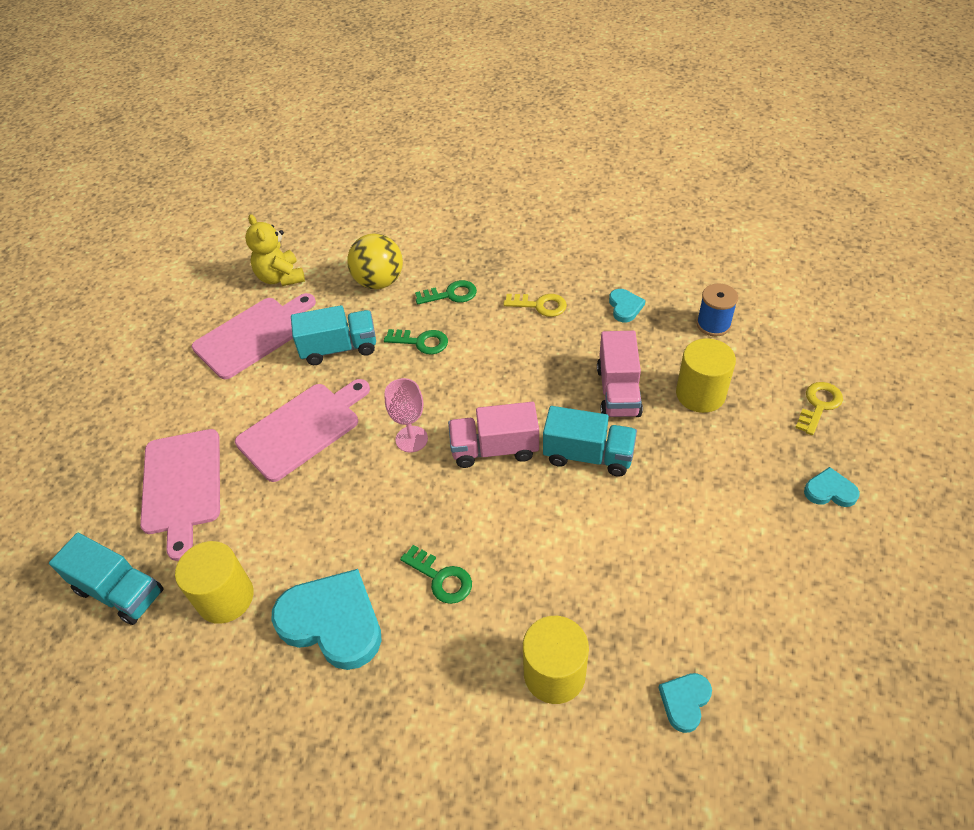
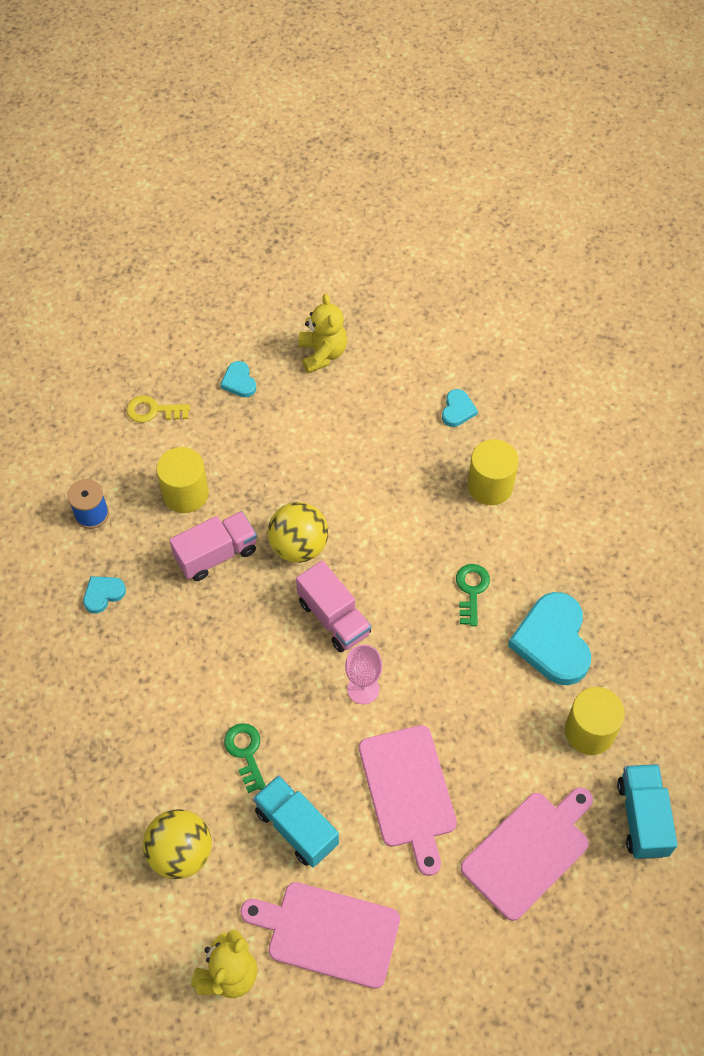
camera: 125 degrees left, 10 degrees up
pink cutting board [235,379,370,482] -> pink cutting board turned 120 degrees counterclockwise [359,725,457,876]
green key [415,280,477,305] -> none
yellow key [503,294,567,317] -> none
turquoise truck [543,406,637,477] -> yellow ball [268,502,328,563]
turquoise heart [659,673,712,733] -> turquoise heart turned 75 degrees counterclockwise [442,389,478,427]
none -> yellow teddy bear [298,294,347,373]

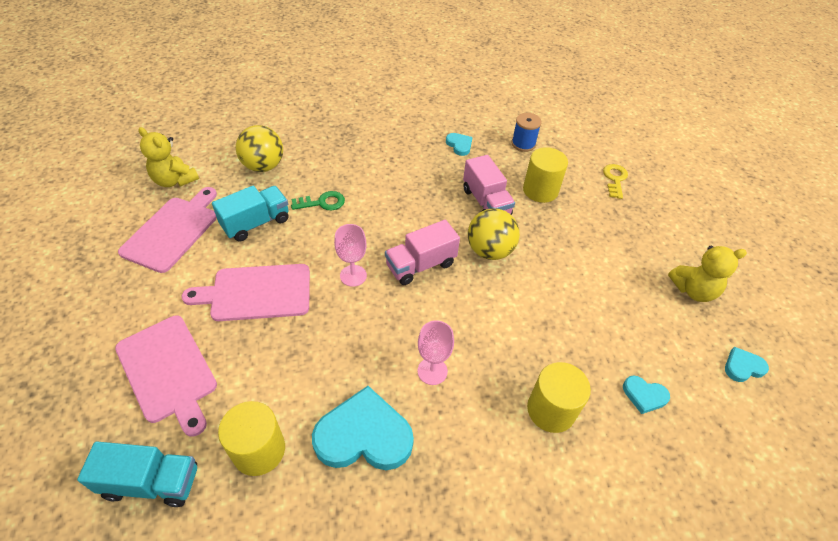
camera: 95 degrees right, 10 degrees down
turquoise heart [220,361,256,397] -> turquoise heart moved to [725,347,769,382]
green key [456,564,490,626] -> pink goblet [417,320,454,385]

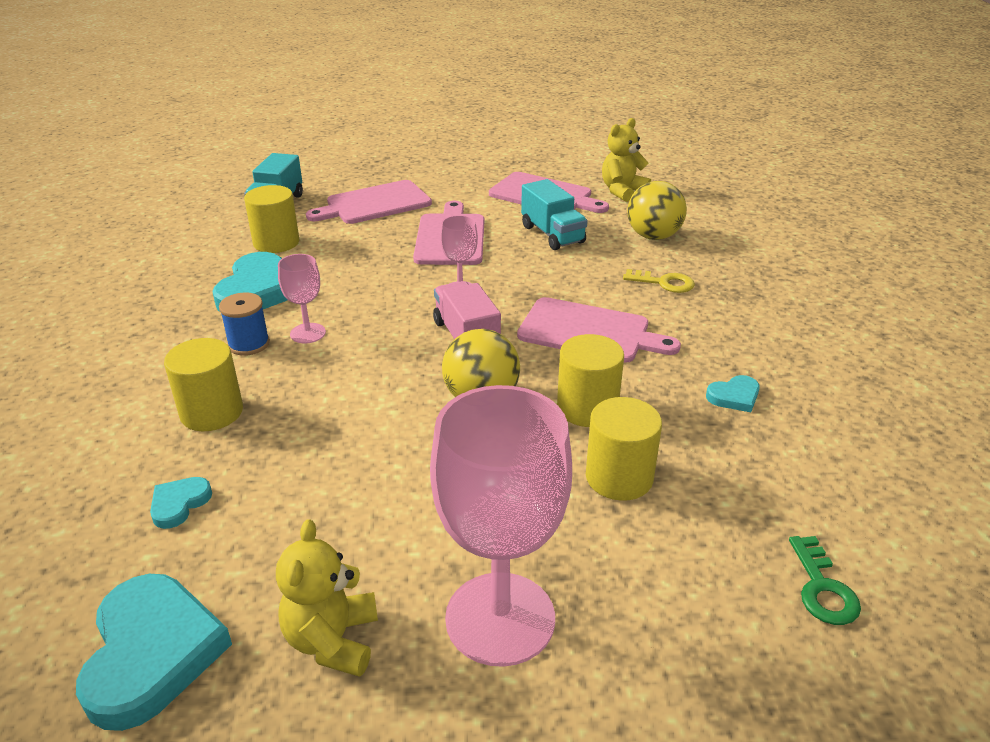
camera: 100 degrees right, 15 degrees down
green key [291,191,345,210] -> green key moved to [789,536,861,625]
pink truck [463,155,515,215] -> yellow cylinder [557,334,624,427]
blue spool [512,113,542,152] -> blue spool moved to [219,292,270,356]
yellow key [603,164,628,199] -> yellow key moved to [623,269,695,293]
turquoise heart [725,347,769,382] -> turquoise heart [76,574,232,731], size x2.08
none -> pink goblet [430,385,572,667]
none -> pink cutting board [517,297,681,363]

